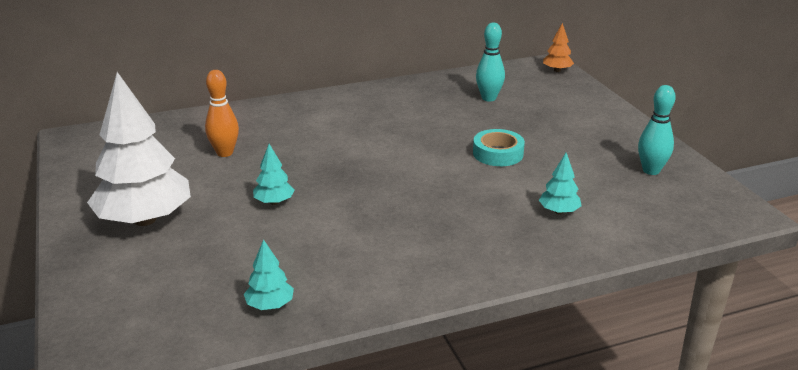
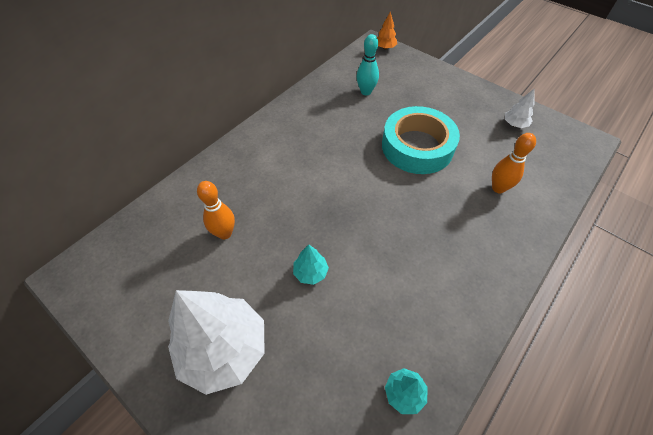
camera: 30 degrees left, 25 degrees up
turquoise tape [473,129,525,166] -> turquoise tape [382,106,460,174], size x1.89
turquoise tree [539,153,581,214] -> orange bowling pin [492,133,536,193]
turquoise bowling pin [638,85,676,175] -> white tree [505,88,535,128]

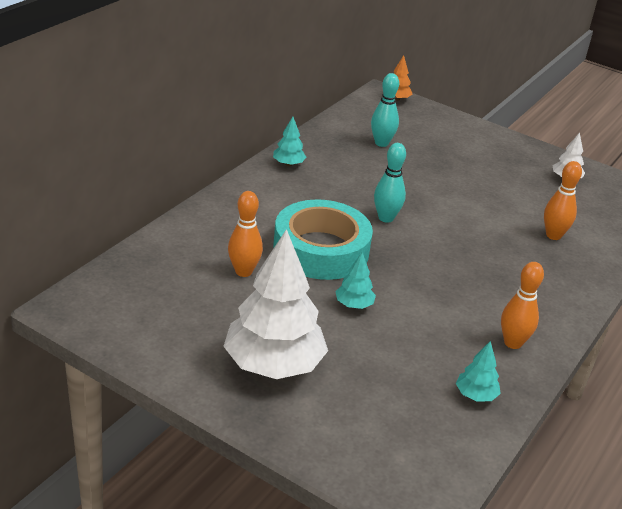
camera: 10 degrees left, 20 degrees down
turquoise tape [382,106,460,174] -> turquoise tape moved to [273,199,373,280]
none -> turquoise tree [273,117,306,166]
none -> turquoise bowling pin [374,143,406,223]
none -> orange bowling pin [501,262,544,349]

